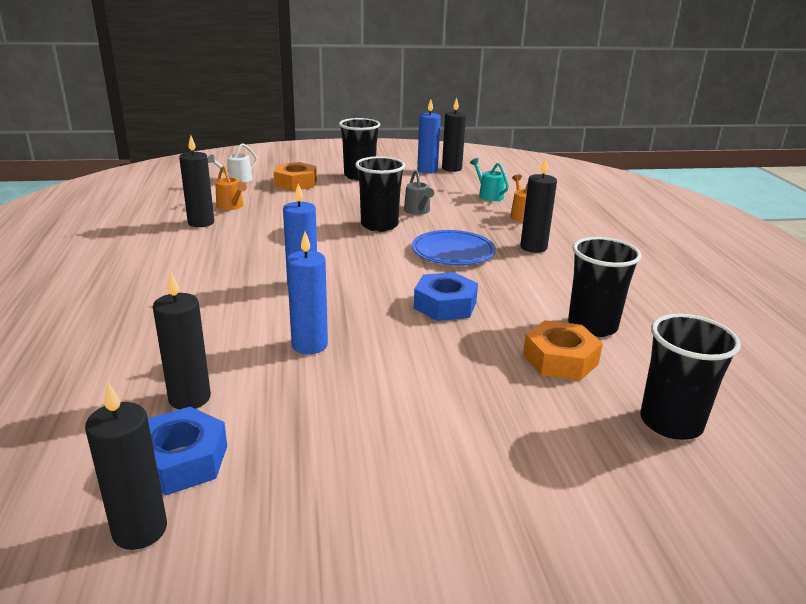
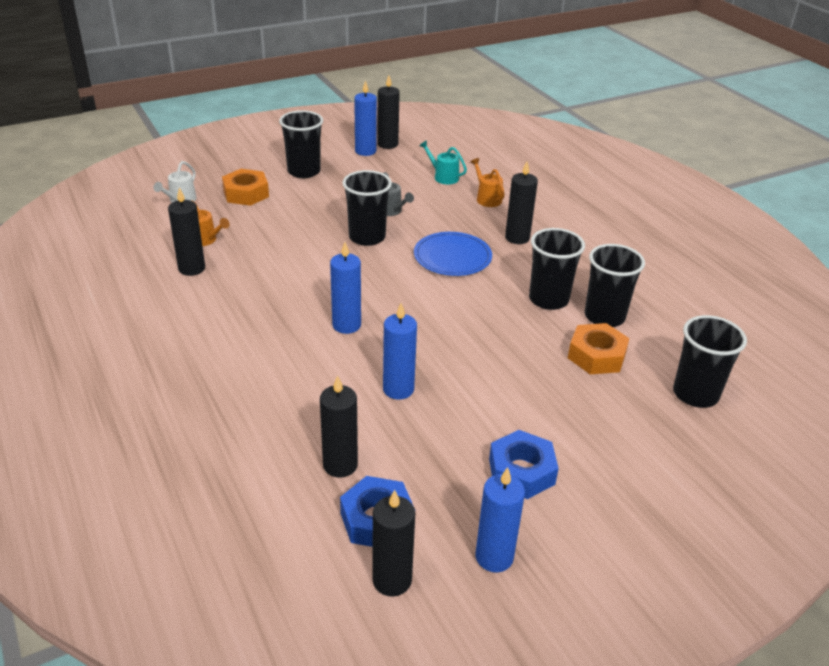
camera: 20 degrees left, 10 degrees up
blue nut [414,272,478,321] -> blue nut moved to [489,430,559,499]
none -> blue candle [476,467,525,573]
none -> black cup [529,228,585,310]

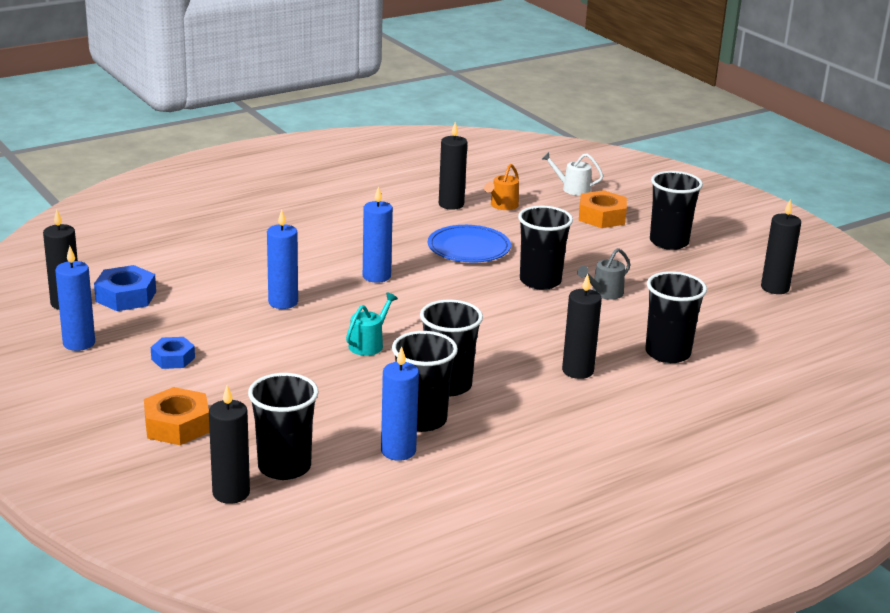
camera: 85 degrees right, 10 degrees down
black candle [320,376,358,478] -> black candle moved to [209,385,250,504]
blue candle [354,80,377,156] -> blue candle moved to [381,346,419,461]
blue plate [414,232,492,276] -> blue plate moved to [428,225,511,263]
turquoise watering can [419,140,467,184] -> turquoise watering can moved to [346,292,398,356]
orange watering can [471,158,505,207] -> black cup [645,271,707,363]
blue nut [489,430,559,499] -> blue nut [151,337,195,369], size x0.65
orange nut [568,323,629,374] -> orange nut moved to [144,387,210,445]

